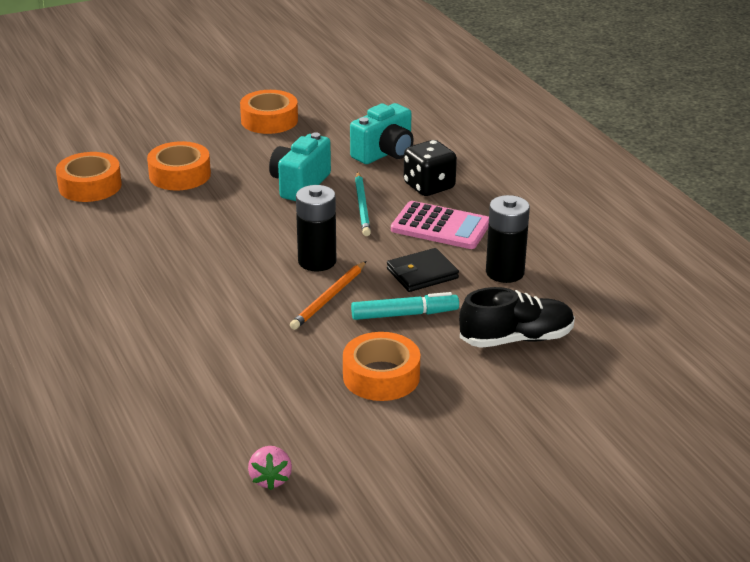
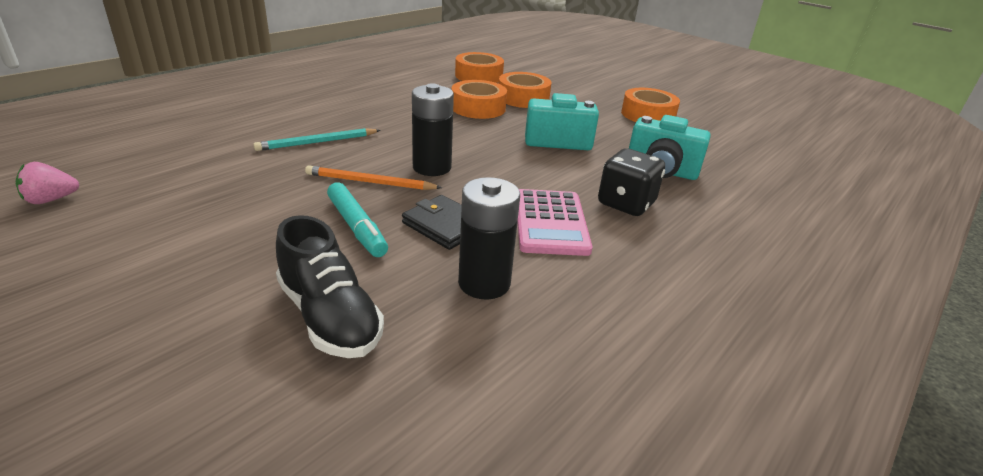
camera: 65 degrees right, 0 degrees up
orange tape [343,332,420,401] -> orange tape moved to [451,80,507,119]
turquoise pencil [355,172,371,236] -> turquoise pencil moved to [253,128,380,151]

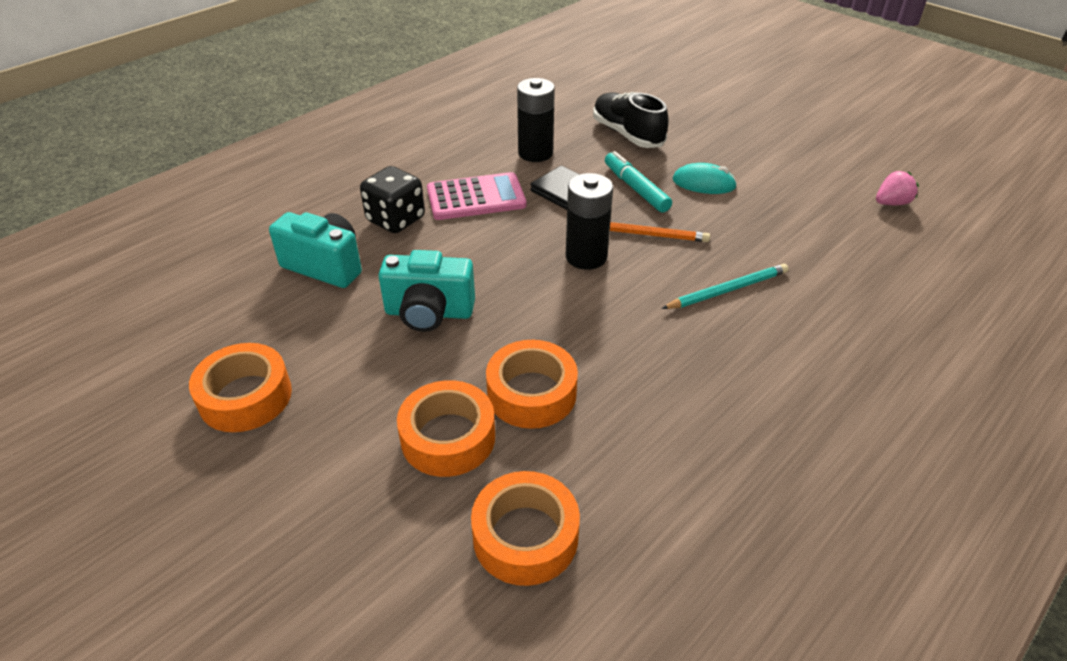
camera: 175 degrees left, 10 degrees up
pink calculator [517,189,593,256] -> pink calculator turned 75 degrees clockwise [427,172,526,220]
none -> turquoise mouse [673,163,737,194]

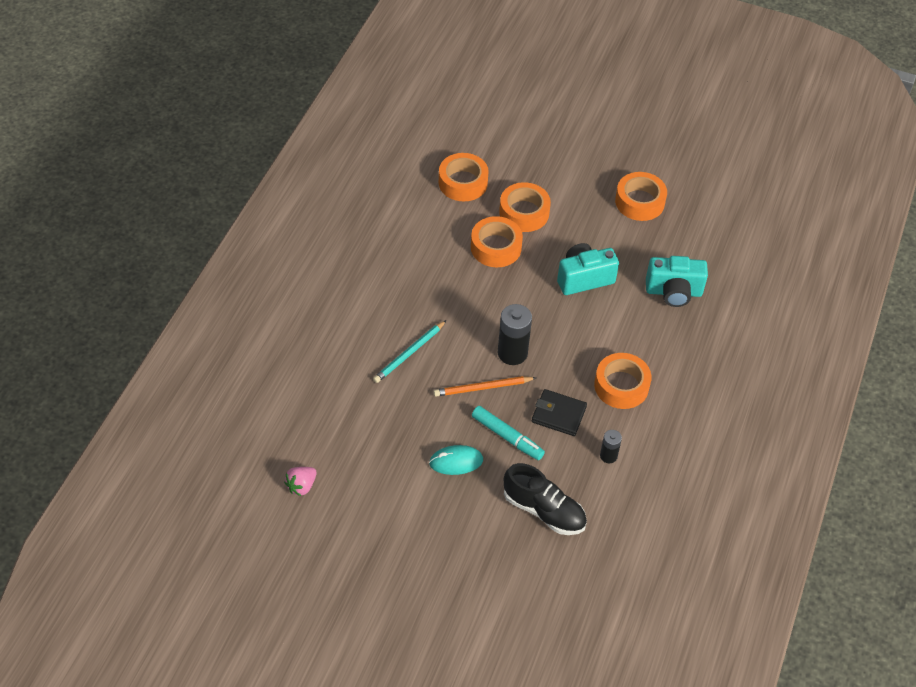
camera: 155 degrees right, 10 degrees up
black dice [360,166,425,233] -> none
pink calculator [427,172,526,220] -> orange tape [594,353,652,409]
black battery [517,78,555,162] -> black battery [600,430,622,463], size x0.55

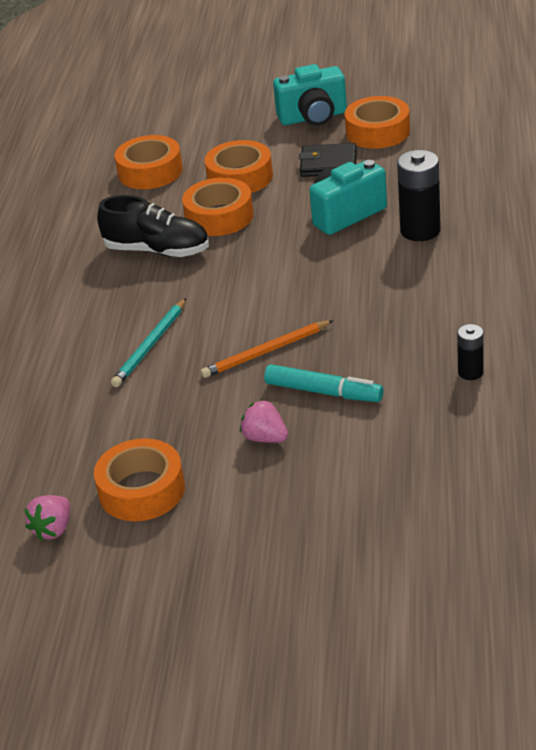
camera: 10 degrees left, 15 degrees down
turquoise mouse [429,445,483,475] -> pink strawberry [240,400,288,443]
black battery [497,304,532,365] -> black battery moved to [397,150,441,241]
black shoe [504,463,587,535] -> black shoe moved to [97,195,209,257]
black wallet [532,389,587,436] -> black wallet moved to [299,143,357,177]
orange tape [594,353,652,409] -> orange tape moved to [94,438,185,521]
turquoise camera [646,256,708,307] -> turquoise camera moved to [273,64,347,126]

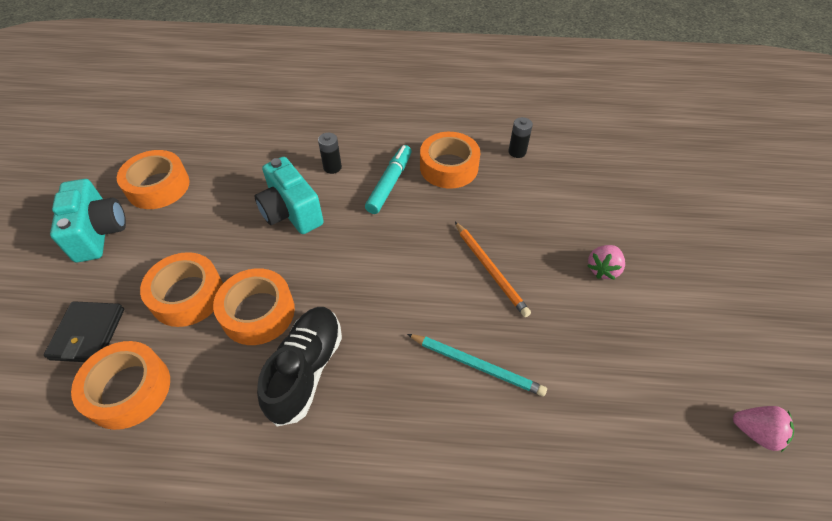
camera: 95 degrees left, 15 degrees up
orange tape [94,438,185,521] -> orange tape moved to [420,132,480,188]
turquoise marker [264,364,383,402] -> turquoise marker moved to [365,145,412,214]
black wallet [299,143,357,177] -> black wallet moved to [44,301,124,362]
black battery [397,150,441,241] -> black battery [318,133,342,174], size x0.55

